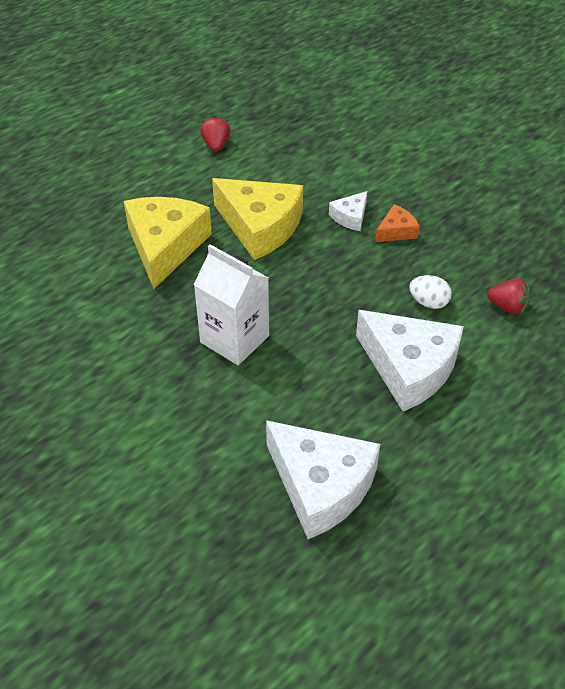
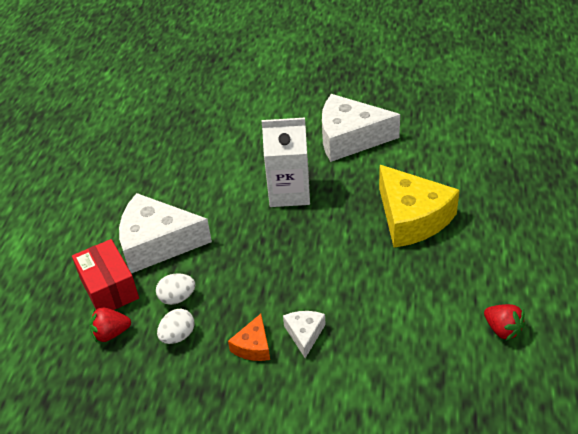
camera: 145 degrees right, 5 degrees down
yellow cheese [212,178,303,260] -> none
white cheese [266,420,380,539] -> white cheese moved to [322,94,400,162]
none -> red box [72,239,139,310]
none -> white egg [157,308,194,344]

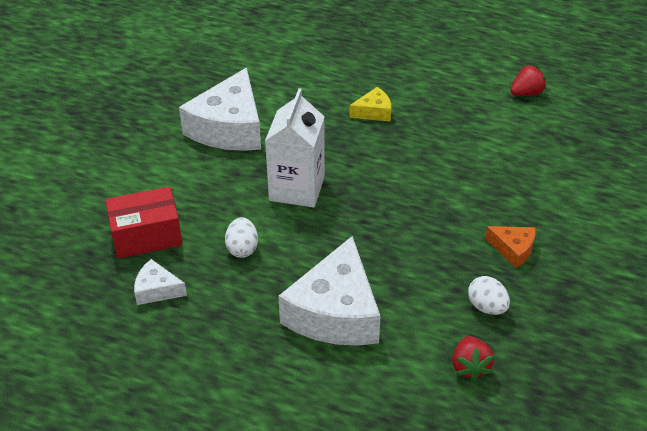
camera: 80 degrees left, 0 degrees up
red box [72,239,139,310] -> red box moved to [105,187,182,259]
white egg [156,273,195,305] -> white egg moved to [225,217,258,258]
white cheese [283,311,326,358] -> white cheese moved to [134,259,187,305]
yellow cheese [379,165,460,248] -> yellow cheese [349,87,391,122], size x0.47

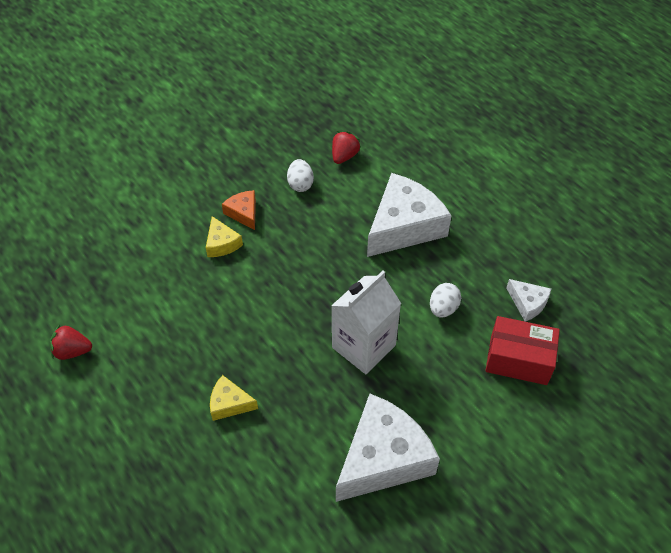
camera: 150 degrees left, 10 degrees up
none -> yellow cheese [206,216,243,257]

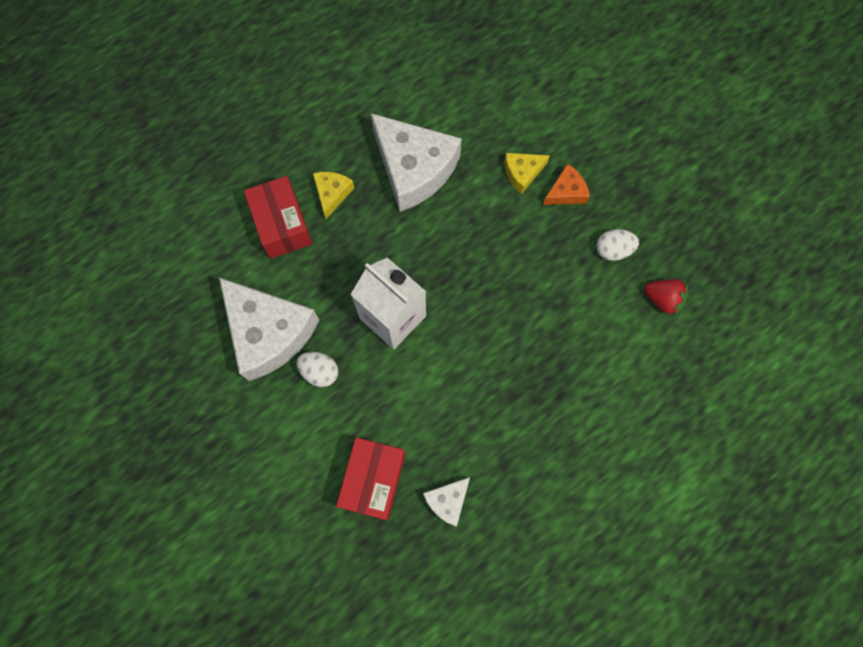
camera: 90 degrees right, 20 degrees up
red strawberry [50,325,92,360] -> none
white cheese [367,173,452,257] -> white cheese moved to [371,113,462,212]
white egg [430,283,461,317] -> white egg moved to [296,352,338,387]
none -> red box [244,176,313,259]

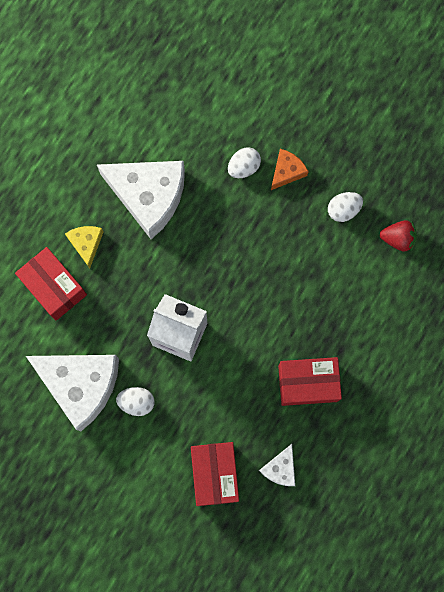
camera: 20 degrees left, 5 degrees up
yellow cheese [504,153,550,194] -> white egg [228,147,261,178]
none -> red box [278,357,342,406]

